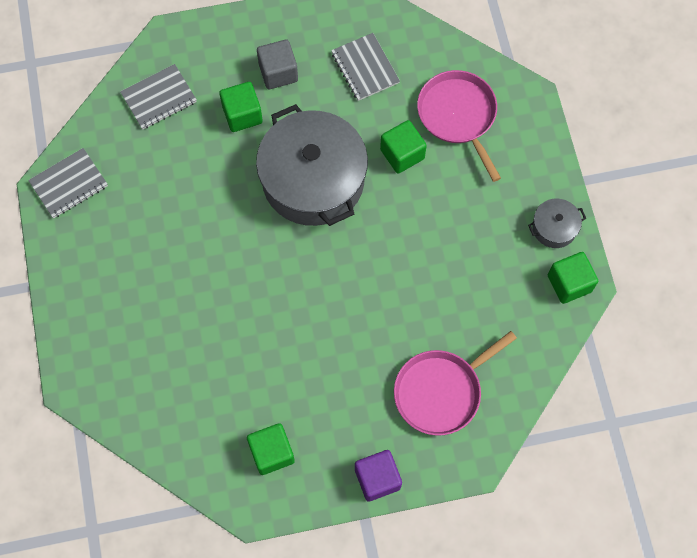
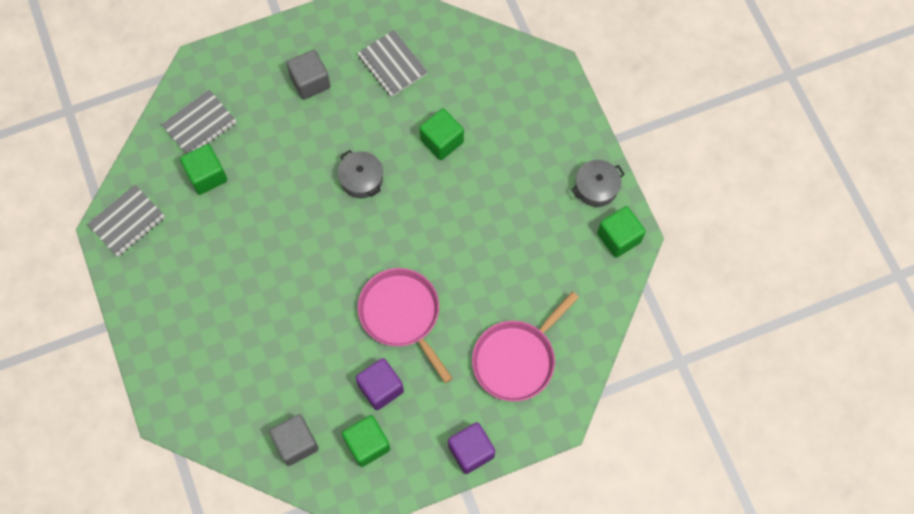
camera: 10 degrees left, 0 degrees up
green cube [219,82,263,132] -> green cube moved to [180,144,227,195]
grey pot [256,104,368,226] -> grey pot [338,150,383,198], size x0.43
pink pan [417,70,501,182] -> pink pan moved to [358,268,453,383]
none -> grey cube [269,414,319,466]
none -> purple cube [356,358,404,410]

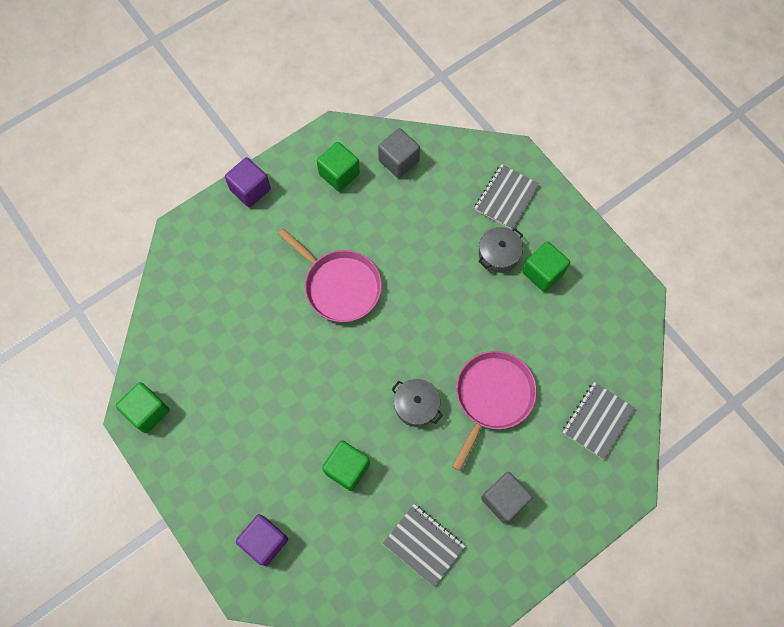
camera: 165 degrees right, 0 degrees up
grey notebook [87,185,165,257] -> grey notebook moved to [474,164,540,230]
green cube [180,144,227,195] -> green cube moved to [522,241,570,292]
purple cube [356,358,404,410] -> purple cube moved to [236,514,288,566]
pink pan [472,291,579,401] -> pink pan moved to [452,351,537,471]
grey pot [572,160,624,207] -> grey pot moved to [478,227,523,273]

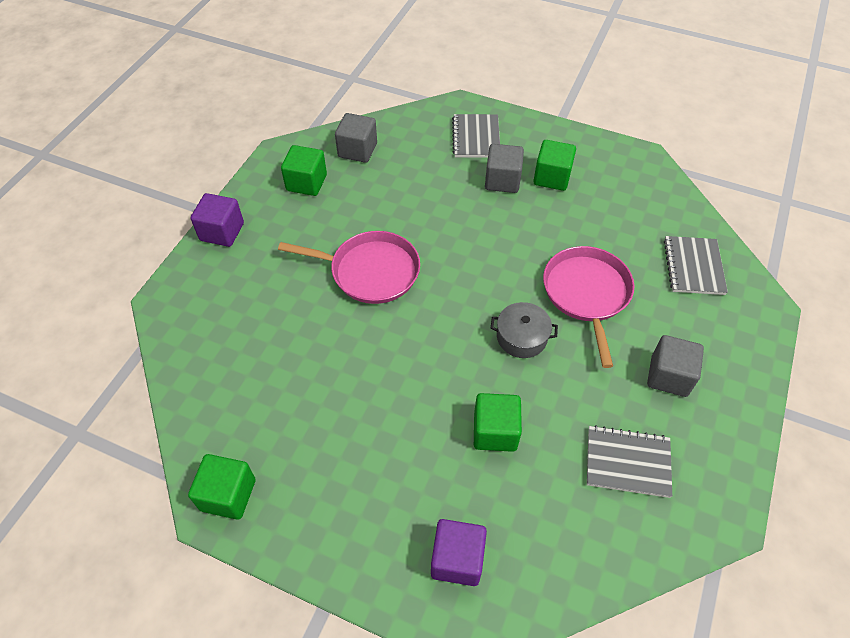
camera: 30 degrees left, 15 degrees down
grey pot [478,227,523,273] -> grey cube [485,144,524,193]

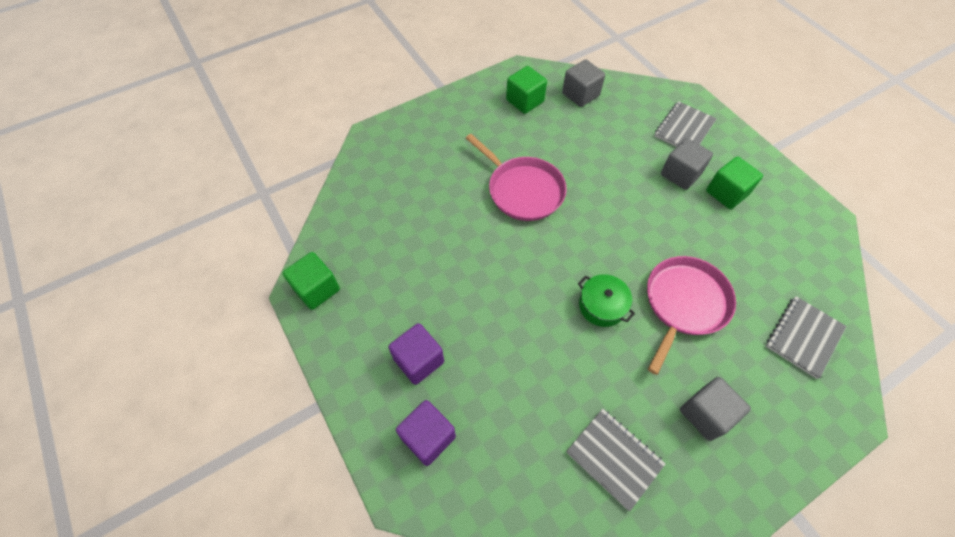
camera: 35 degrees right, 5 degrees up
purple cube [190,193,244,247] -> purple cube moved to [388,323,444,385]
green cube [474,393,522,452] -> none
grey pot [491,302,558,358] -> green pot [578,274,635,327]

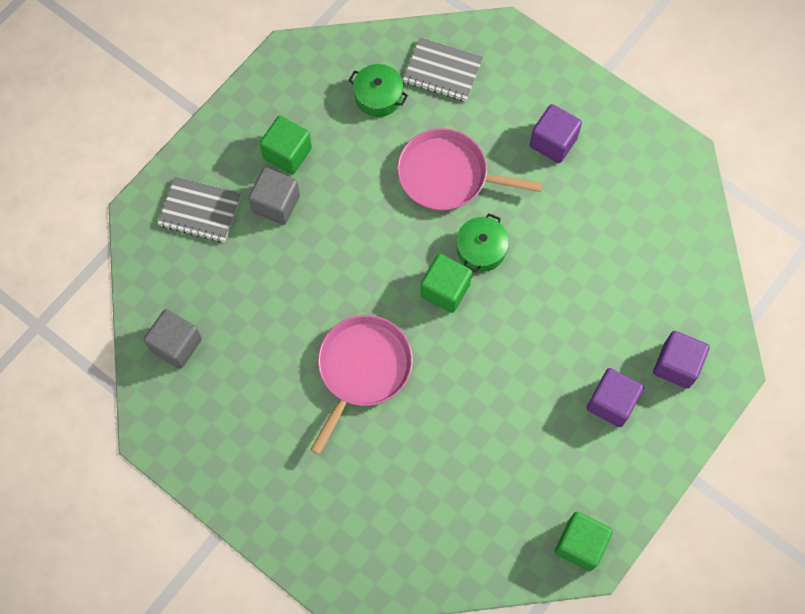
camera: 110 degrees left, 10 degrees up
green cube [506,66,547,114] -> green cube moved to [420,254,472,313]
grey notebook [566,409,666,511] -> none
grey cube [680,377,751,441] -> purple cube [530,104,582,163]
none -> green pot [348,64,408,117]

